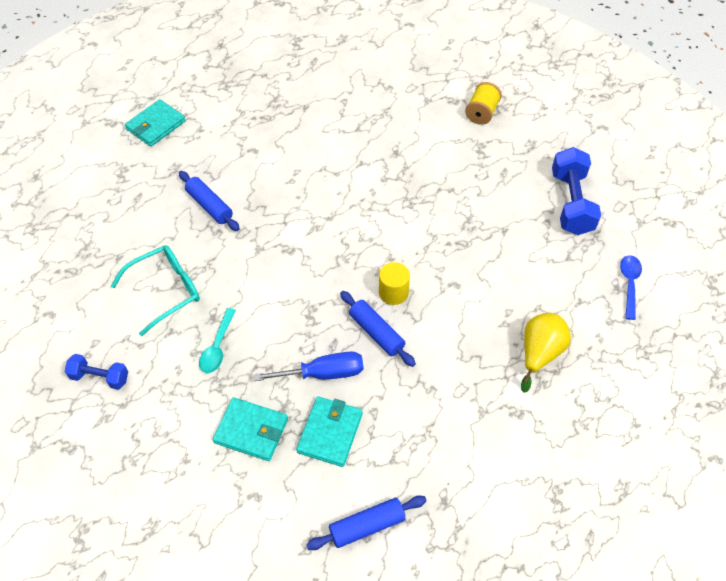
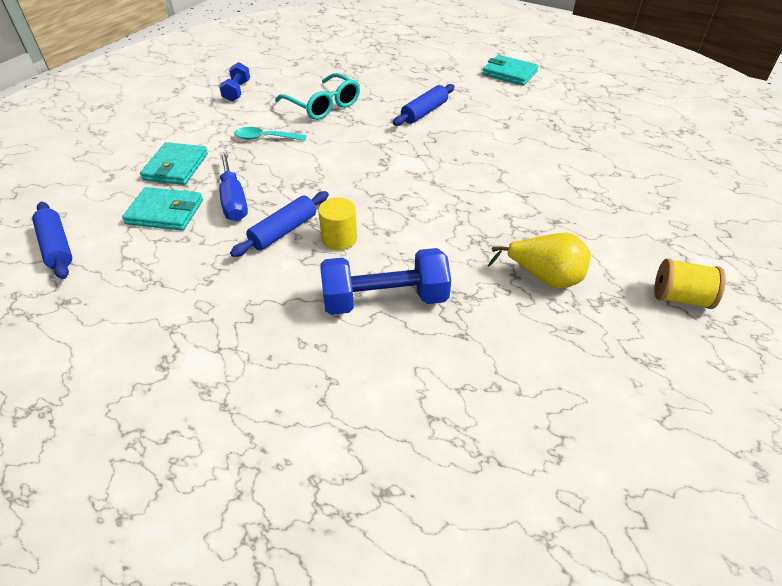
camera: 80 degrees right, 10 degrees down
yellow pear [521,313,571,392] -> yellow pear moved to [488,232,591,289]
blue dumbbell [552,147,601,235] -> blue dumbbell moved to [320,248,451,315]
blue spoon [620,255,642,320] -> none

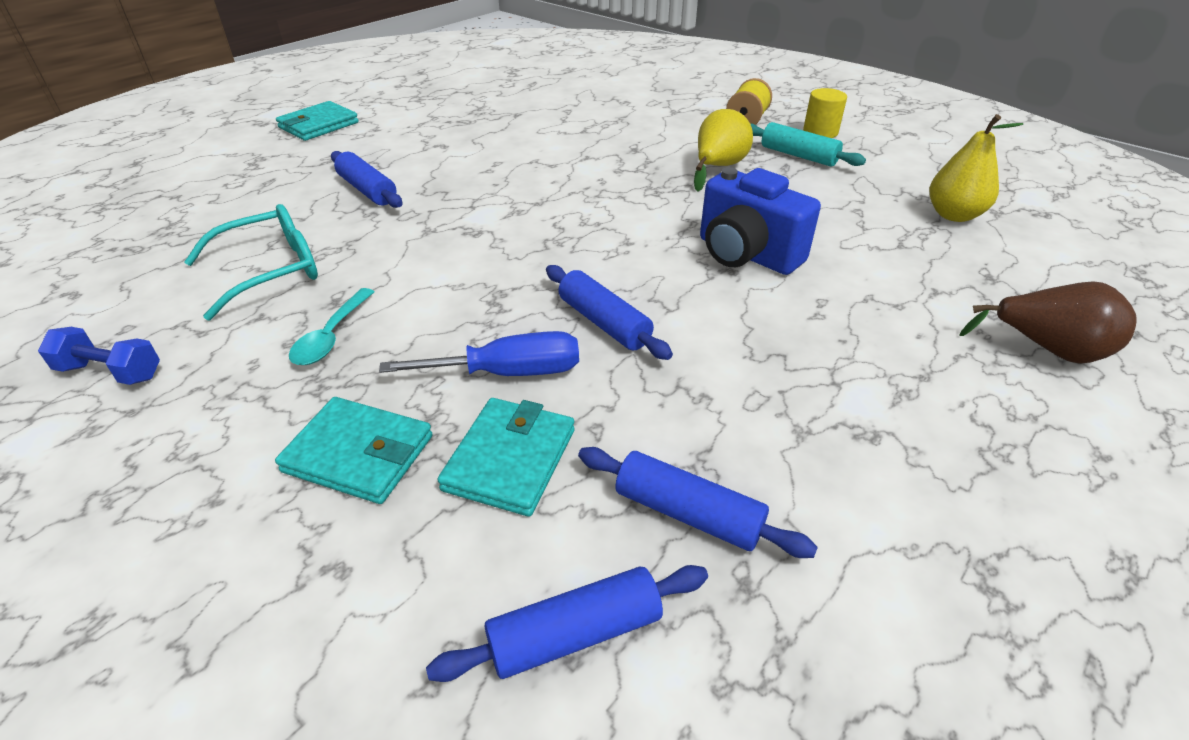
camera: 80 degrees left, 5 degrees down
yellow cylinder [318,198,357,250] -> yellow cylinder moved to [803,88,847,138]
blue dumbbell [320,248,451,315] -> blue camera [700,167,821,275]
none -> blue rolling pin [578,447,818,558]
none -> turquoise rolling pin [751,122,866,167]
none -> yellow pear [930,114,1023,222]
none -> brown pear [960,281,1137,364]

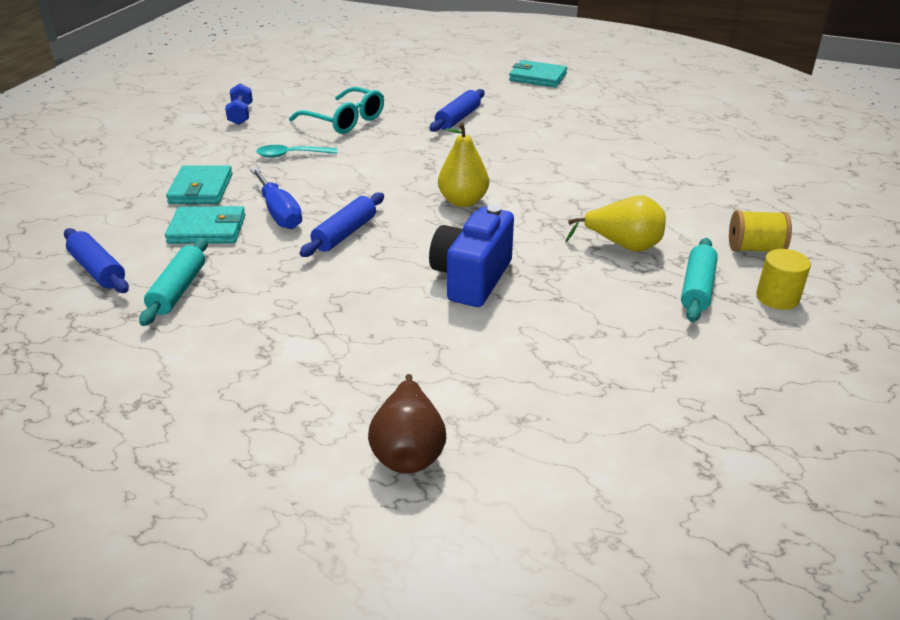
camera: 70 degrees right, 5 degrees down
blue rolling pin [578,447,818,558] -> turquoise rolling pin [139,238,208,326]
yellow pear [930,114,1023,222] -> yellow pear moved to [438,122,489,207]

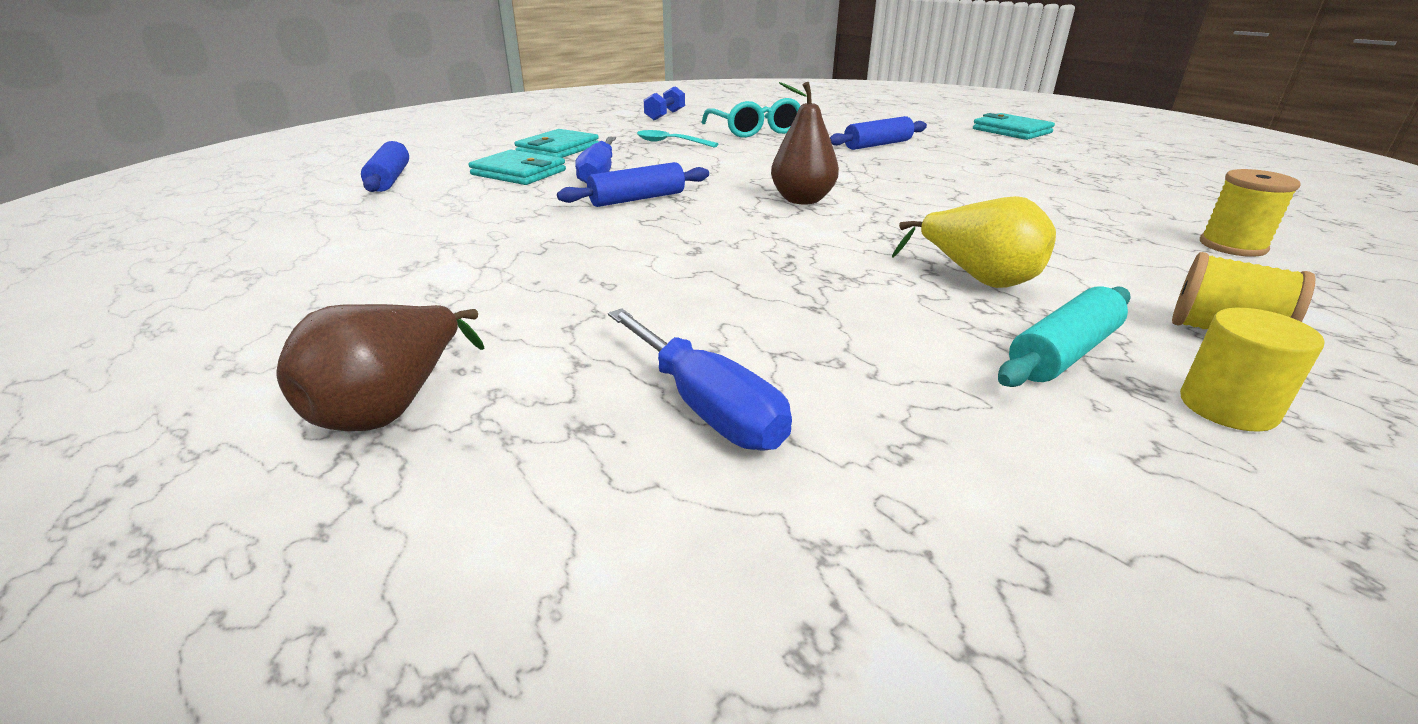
camera: 30 degrees right, 5 degrees down
turquoise rolling pin [139,238,208,326] -> none
blue camera [429,205,514,307] -> none
yellow pear [438,122,489,207] -> brown pear [771,82,839,204]
none -> blue screwdriver [608,308,792,451]
none -> yellow spool [1200,169,1301,257]

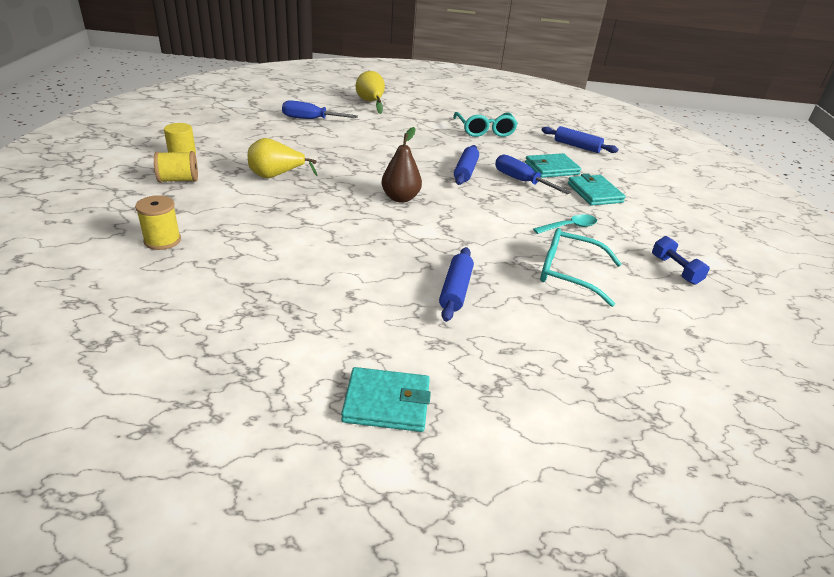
camera: 130 degrees right, 5 degrees up
brown pear [276,304,484,431] -> yellow pear [356,71,385,114]
turquoise rolling pin [998,286,1131,387] -> none
none -> turquoise glasses [453,112,518,137]

